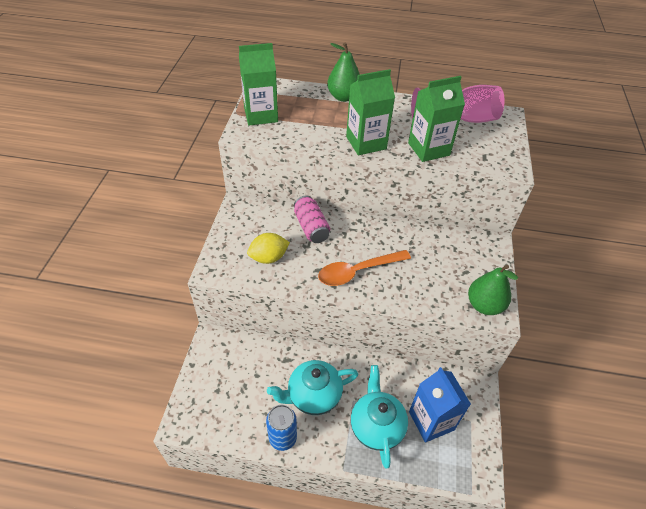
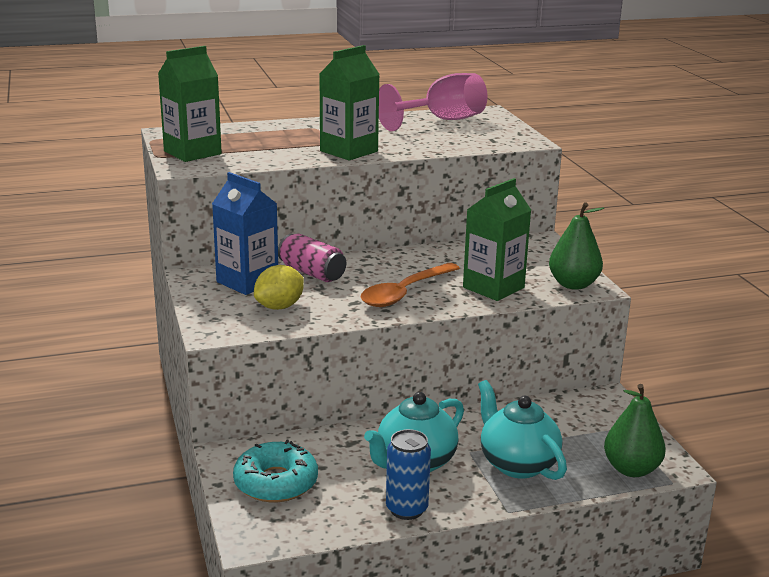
camera: 25 degrees left, 25 degrees down
green pear [327,42,360,102] -> green pear moved to [604,384,666,477]
green carton [408,76,465,162] -> green carton moved to [463,178,531,301]
blue carton [409,367,471,442] -> blue carton moved to [212,172,278,295]
none -> turquoise donut [233,440,318,502]

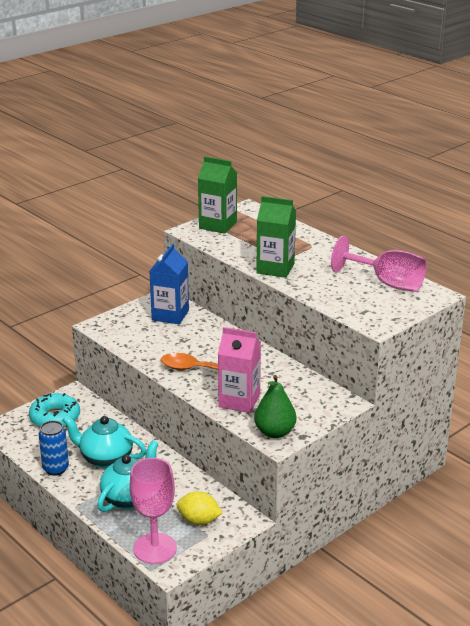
camera: 65 degrees right, 5 degrees up
yellow lemon [254,265,304,310] -> yellow lemon moved to [177,491,222,525]
pink can [278,234,346,282] -> none
green carton [463,178,531,301] -> pink carton [218,327,261,413]
green pear [604,384,666,477] -> pink goblet [129,458,177,564]

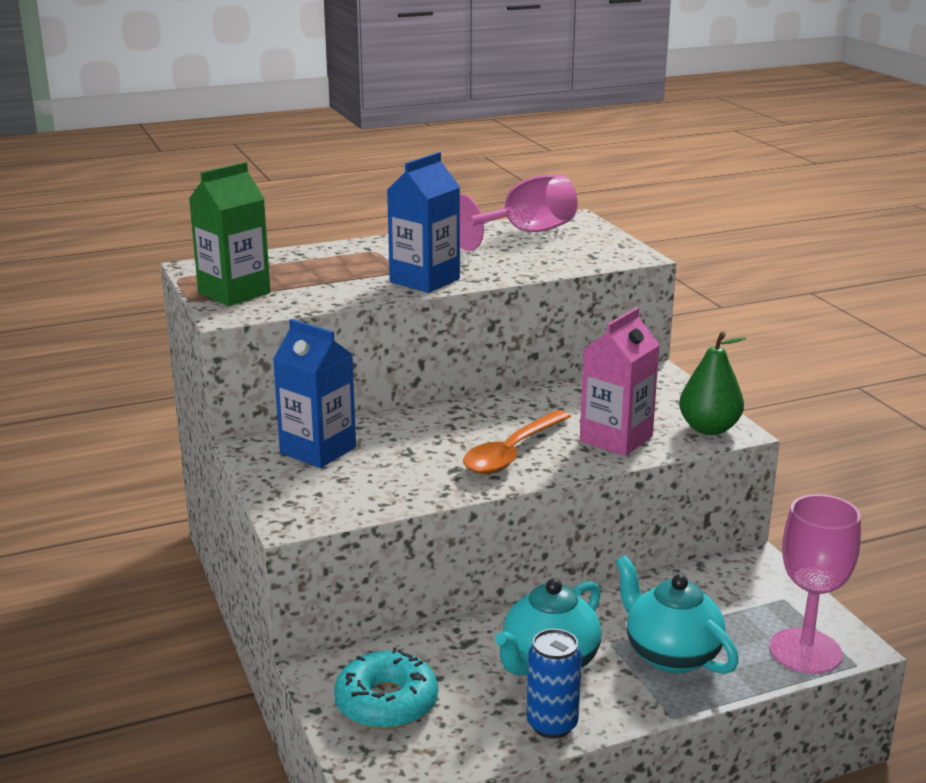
camera: 70 degrees left, 5 degrees down
yellow lemon [177,491,222,525] -> none
green carton [256,196,296,278] -> blue carton [387,152,460,293]

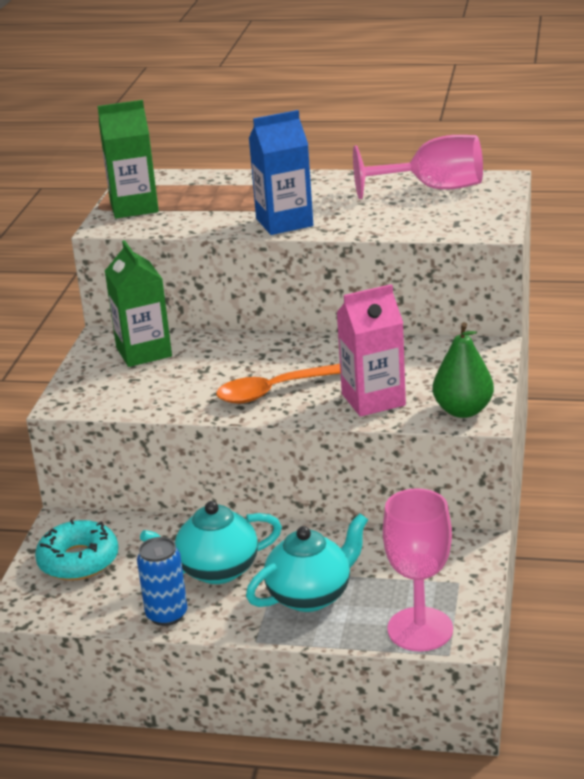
camera: 35 degrees right, 5 degrees up
blue carton [273,319,356,468] -> green carton [105,240,172,367]
turquoise teapot [616,555,739,674] -> turquoise teapot turned 60 degrees clockwise [246,513,368,612]

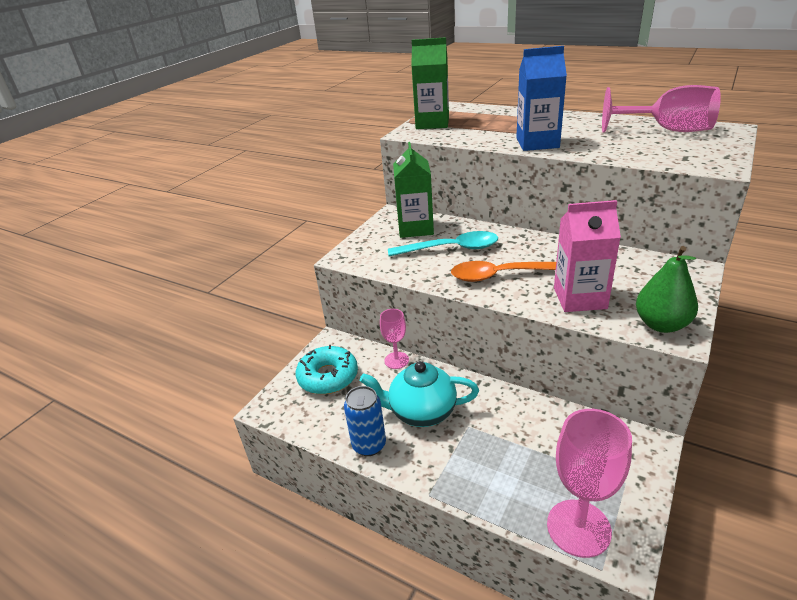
camera: 20 degrees right, 5 degrees up
turquoise teapot [246,513,368,612] -> none
none -> pink goblet [380,309,409,369]
none -> turquoise spoon [388,231,498,257]

